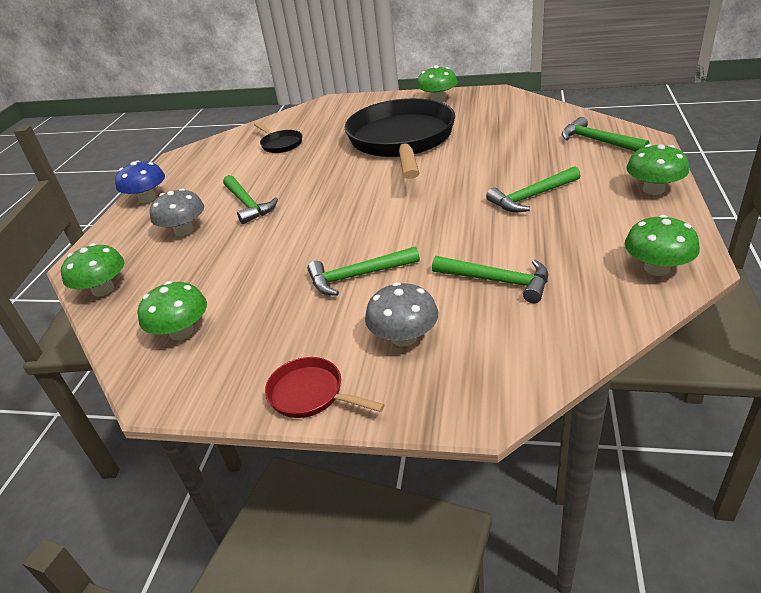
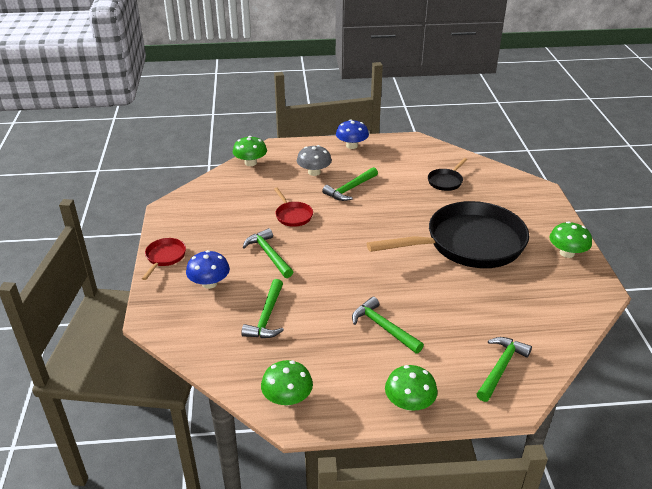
camera: 70 degrees right, 0 degrees up
green mushroom [138,281,207,340] -> none
grey mushroom [365,282,438,347] -> blue mushroom [186,250,230,289]
none -> red pan [274,187,313,227]

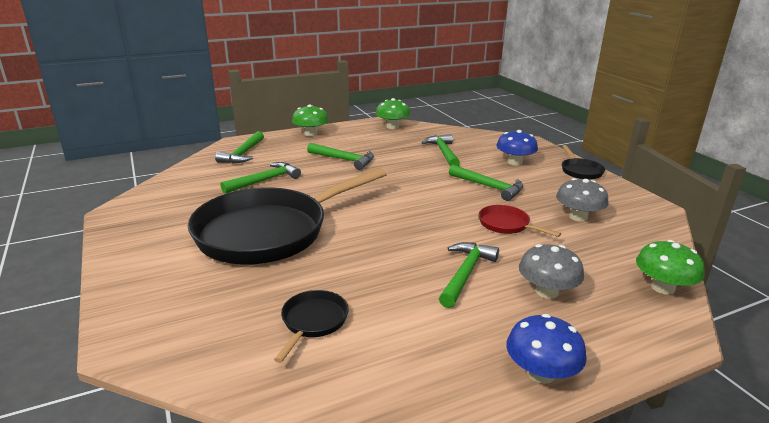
camera: 160 degrees right, 10 degrees down
red pan [142,238,186,280] -> black pan [562,145,605,180]
green mushroom [549,222,592,258] -> none
none -> green hammer [221,162,301,194]
none -> grey mushroom [556,178,609,222]

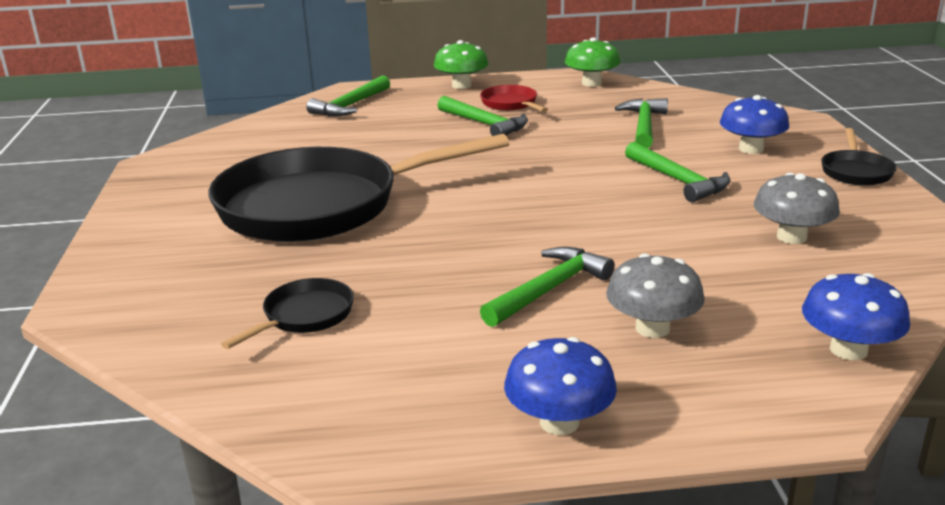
camera: 20 degrees right, 0 degrees up
green hammer [221,162,301,194] -> none
red pan [479,205,561,237] -> red pan moved to [480,85,548,112]
green mushroom [636,240,705,295] -> blue mushroom [802,273,910,360]

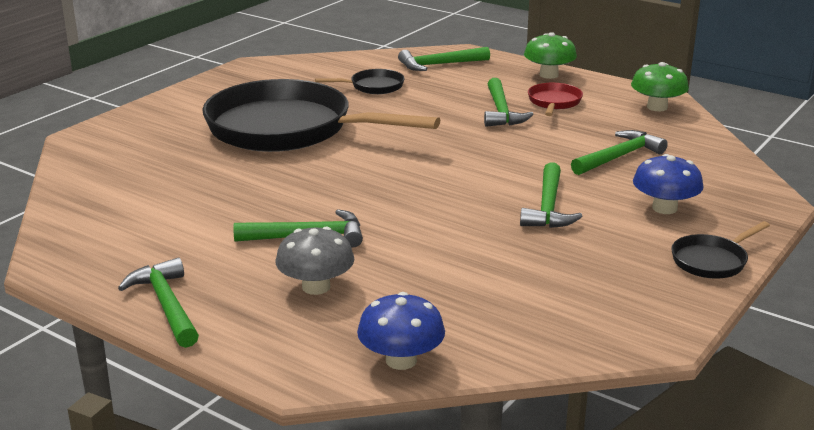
camera: 40 degrees right, 0 degrees up
black pan [221,278,354,349] -> black pan moved to [315,69,405,94]
blue mushroom [504,337,617,435] -> green hammer [118,258,199,348]
grey mushroom [754,173,840,244] -> none

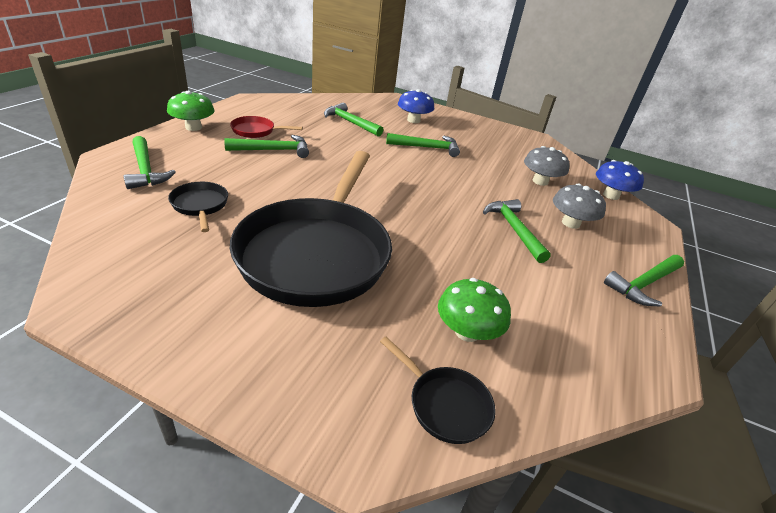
camera: 105 degrees left, 10 degrees up
green mushroom [631,62,689,111] -> green mushroom moved to [438,278,511,342]
black pan [671,221,770,278] -> black pan moved to [380,337,496,444]
none -> grey mushroom [524,146,570,186]

